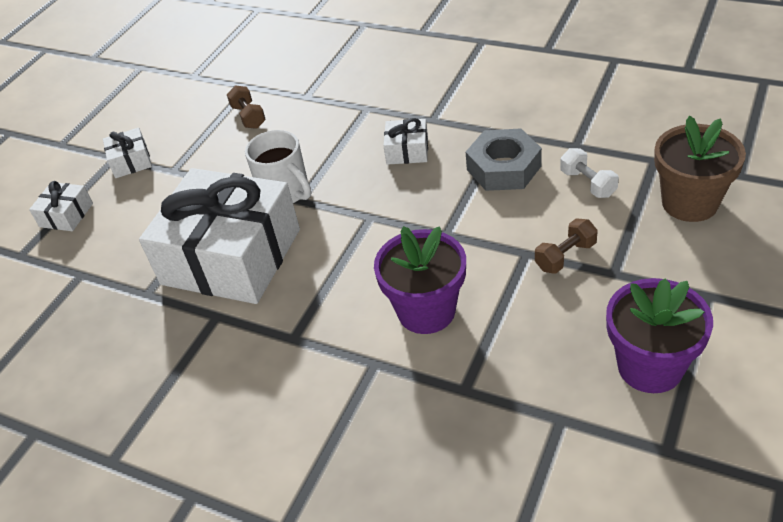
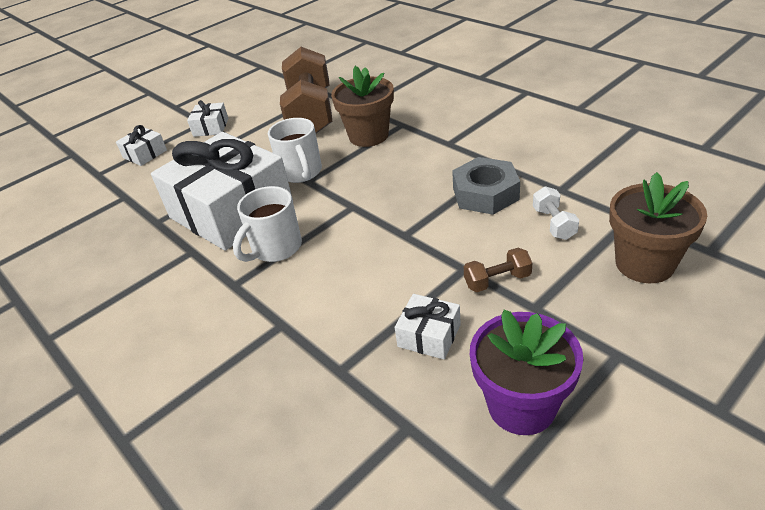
camera: 20 degrees right, 5 degrees down
brown dumbbell [227,85,266,129] -> brown dumbbell [280,47,332,133], size x2.45
purple flower pot [374,226,466,334] -> none
white gift [383,118,428,165] -> white gift moved to [395,294,461,360]
none -> white mug [233,186,302,262]
none -> brown flower pot [331,66,394,147]

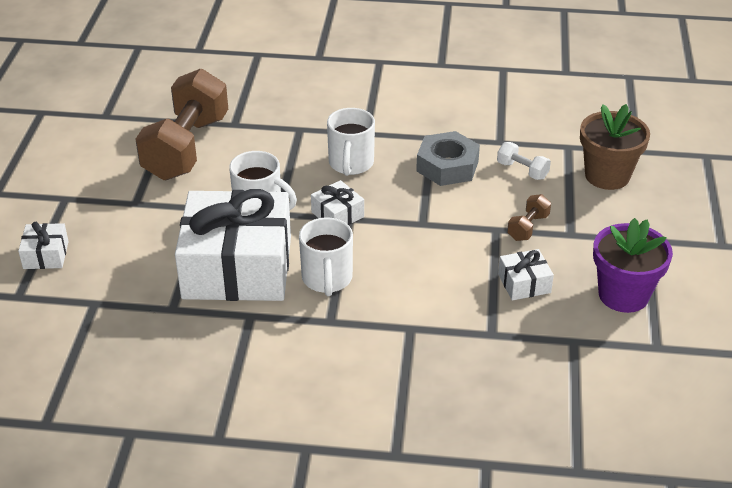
camera: 45 degrees left, 0 degrees up
white gift [187,100,228,137] -> white gift moved to [311,180,364,225]
brown dumbbell [280,47,332,133] -> brown dumbbell turned 60 degrees clockwise [135,69,228,180]
brown flower pot [331,66,394,147] -> none
none -> white mug [327,108,375,176]

